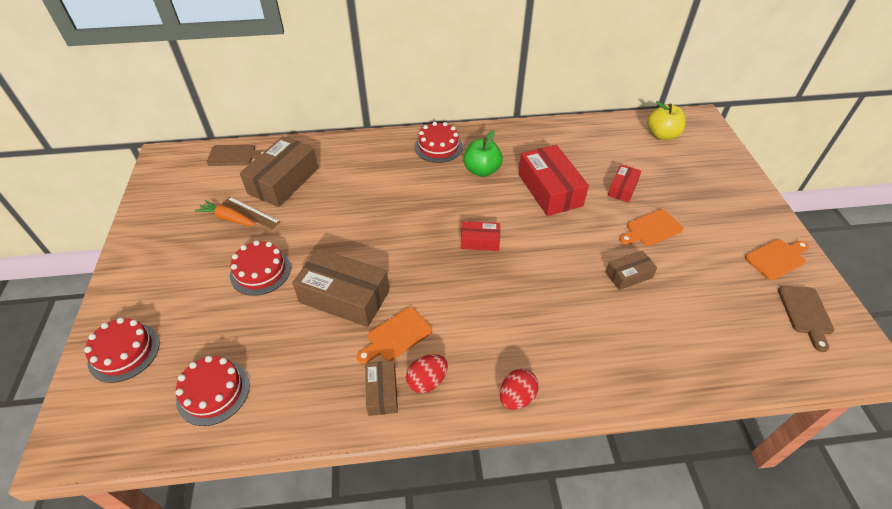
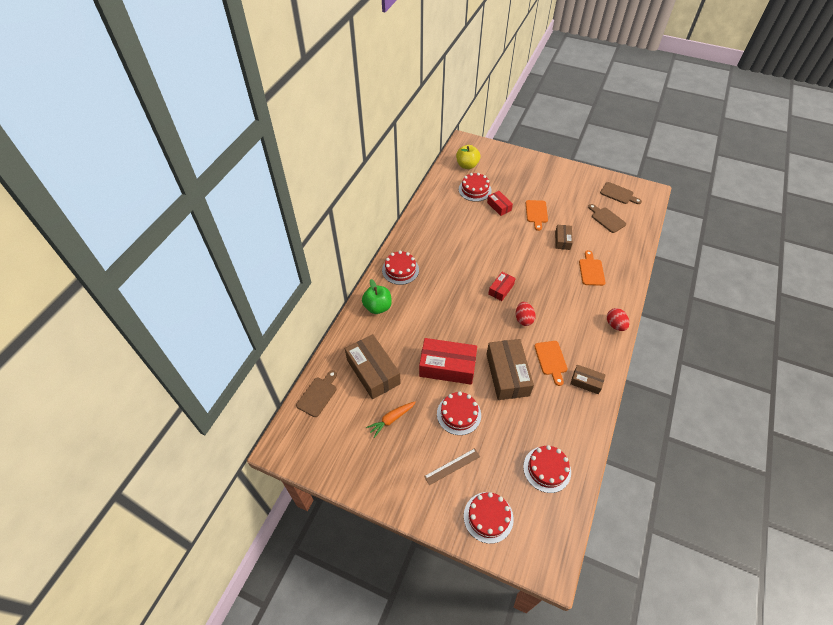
camera: 60 degrees left, 5 degrees up
brown ruler [221,197,280,229] -> brown ruler moved to [424,448,480,485]
brown box [292,248,389,327] -> brown box turned 60 degrees counterclockwise [486,339,534,400]
red egg [406,354,448,393] -> red egg moved to [516,302,536,326]
green apple [464,130,503,177] -> green apple moved to [362,279,392,314]
red box [518,145,589,216] -> red box moved to [419,338,477,385]
orange cutting board [745,240,809,280] -> orange cutting board moved to [579,250,606,286]
none -> red cake [459,173,492,202]
none -> brown cutting board [588,204,626,233]

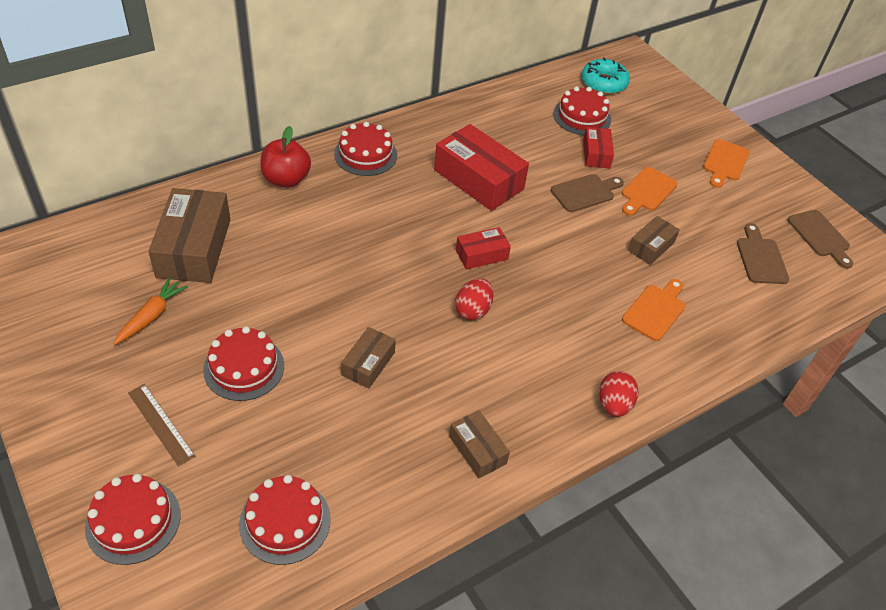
camera: 30 degrees right, 5 degrees down
brown cutting board [296,370,337,417] -> brown cutting board moved to [551,174,624,212]
green apple [362,279,392,314] -> red apple [261,126,311,188]
orange carrot [366,402,416,438] -> orange carrot turned 120 degrees clockwise [114,277,188,345]
red box [419,338,477,385] -> red box moved to [434,124,529,211]
brown ruler [424,448,480,485] -> brown ruler turned 45 degrees clockwise [128,384,196,466]
yellow apple [456,145,480,169] -> turquoise donut [581,58,630,94]
brown box [486,339,534,400] -> brown box [341,327,396,389], size x0.53
orange cutting board [534,341,567,386] -> orange cutting board moved to [703,139,749,188]

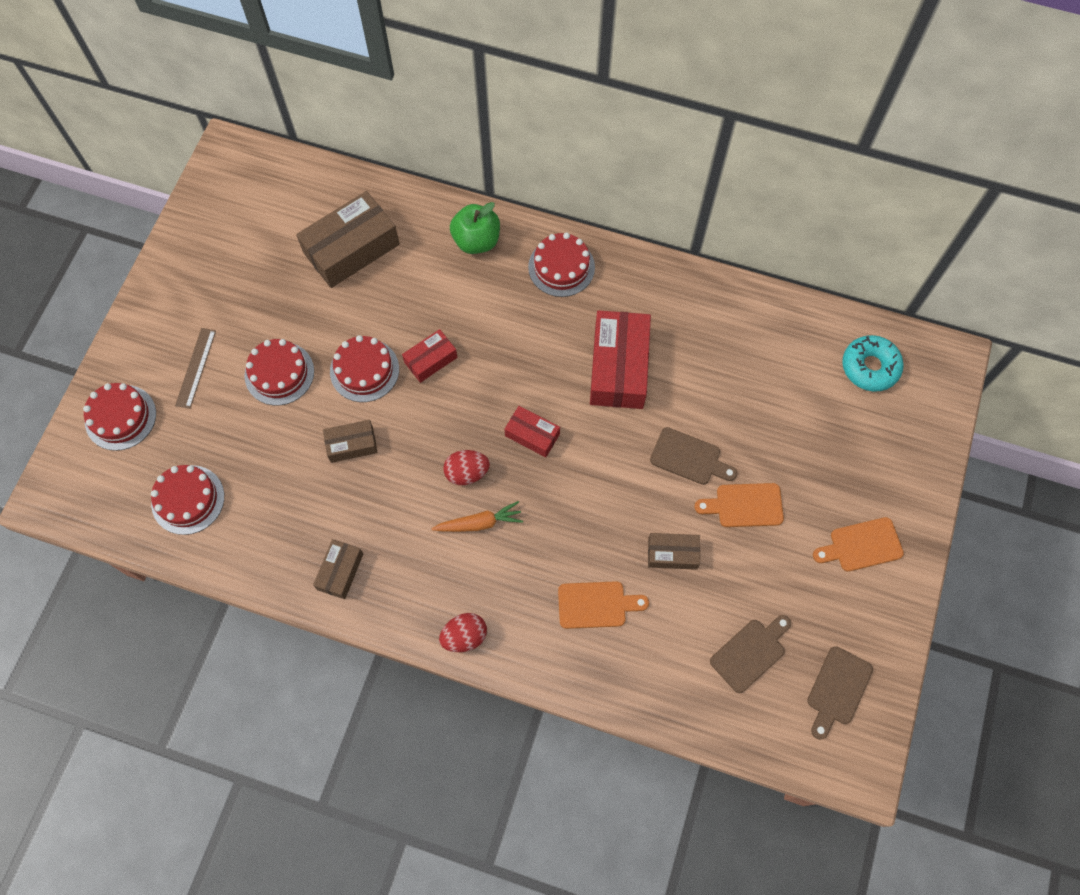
camera: 55 degrees right, 20 degrees up
orange carrot [114,277,188,345] -> orange carrot moved to [431,501,523,532]
red apple [261,126,311,188] -> green apple [450,202,500,254]
red cake [553,86,611,135] -> red cake moved to [330,335,399,402]
red box [583,127,614,169] -> red box moved to [402,329,457,383]

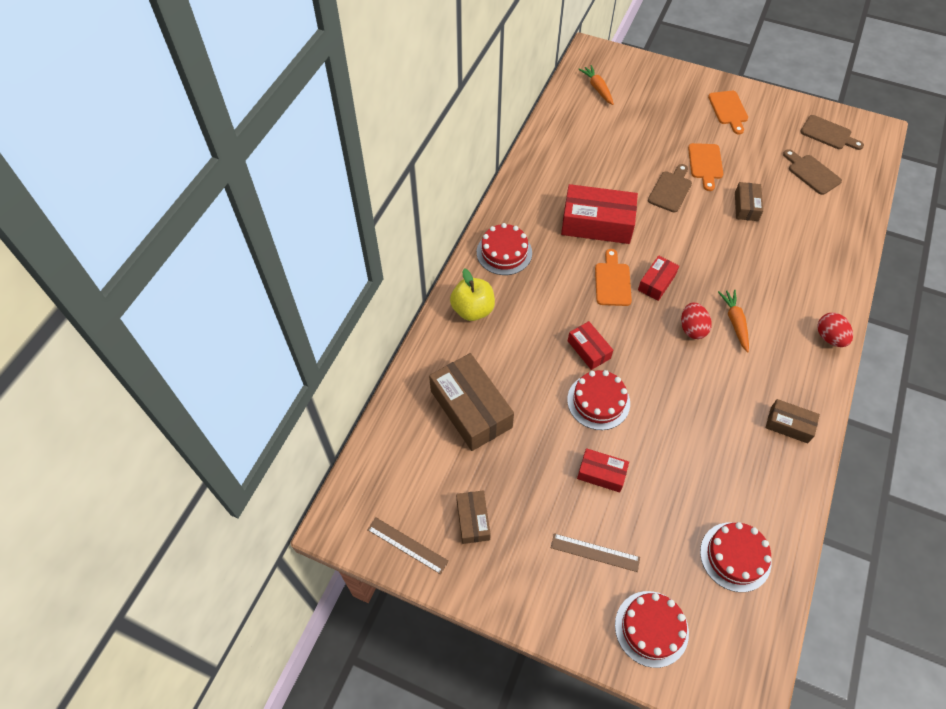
camera: 85 degrees left, 10 degrees down
red cake [244,339,314,405] -> red box [577,448,629,492]
brown box [323,420,378,463] -> brown box moved to [456,490,491,544]
green apple [450,202,500,254] -> yellow apple [450,268,495,321]
orange cutting board [558,581,649,629] -> orange cutting board moved to [595,249,632,306]
turquoise donut [842,335,904,392] -> orange carrot [578,65,614,105]
none -> brown ruler [367,517,449,574]

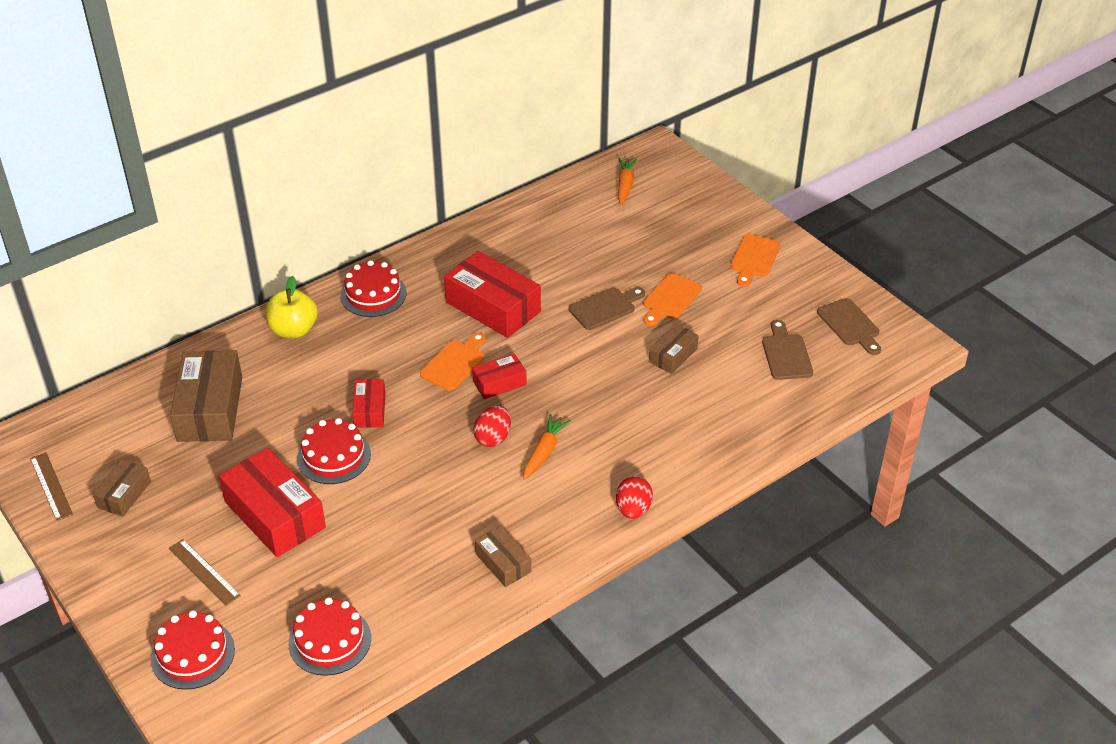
camera: 30 degrees right, 15 degrees down
red box [577,448,629,492] -> red box [219,448,326,557], size x1.88

